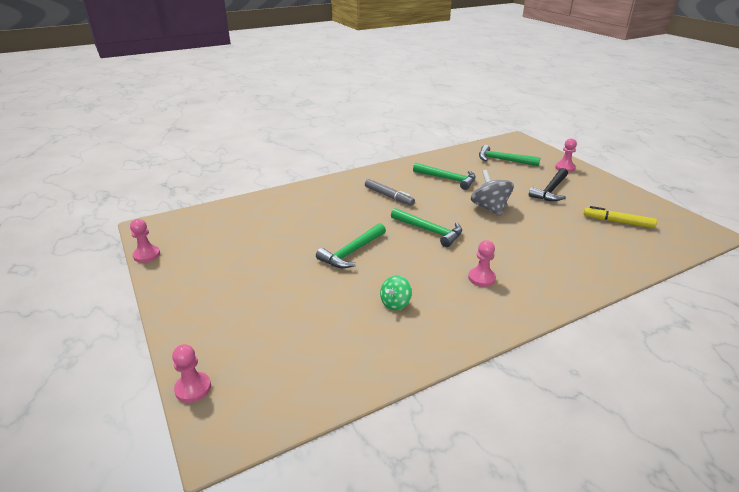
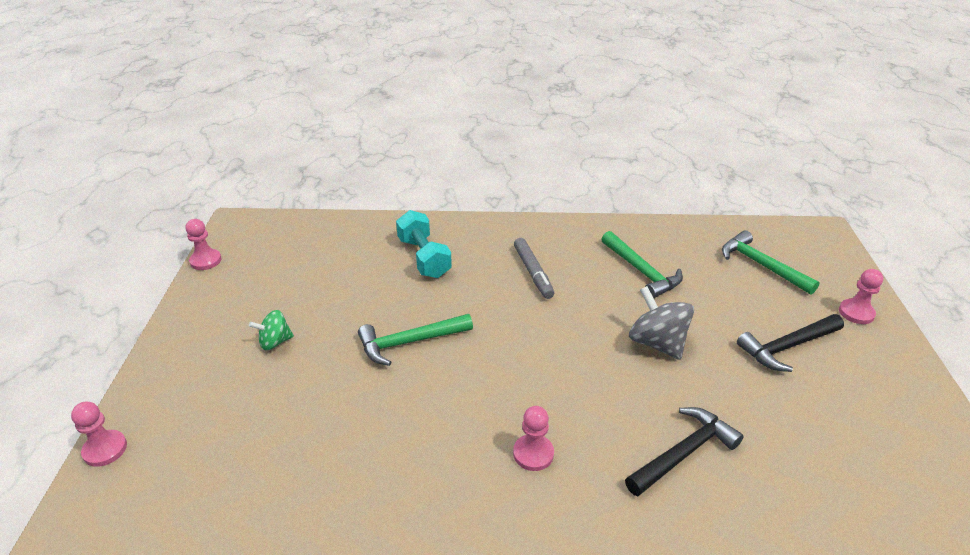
camera: 30 degrees right, 5 degrees up
green spinning top [380,276,412,310] -> green spinning top moved to [249,310,294,350]
green hammer [391,208,462,247] -> none
grey spinning top [471,170,514,216] -> grey spinning top turned 45 degrees counterclockwise [629,286,694,360]
yellow marker [584,206,657,228] -> none
none -> turquoise dumbbell [396,210,452,278]
none -> black hammer [625,407,744,496]

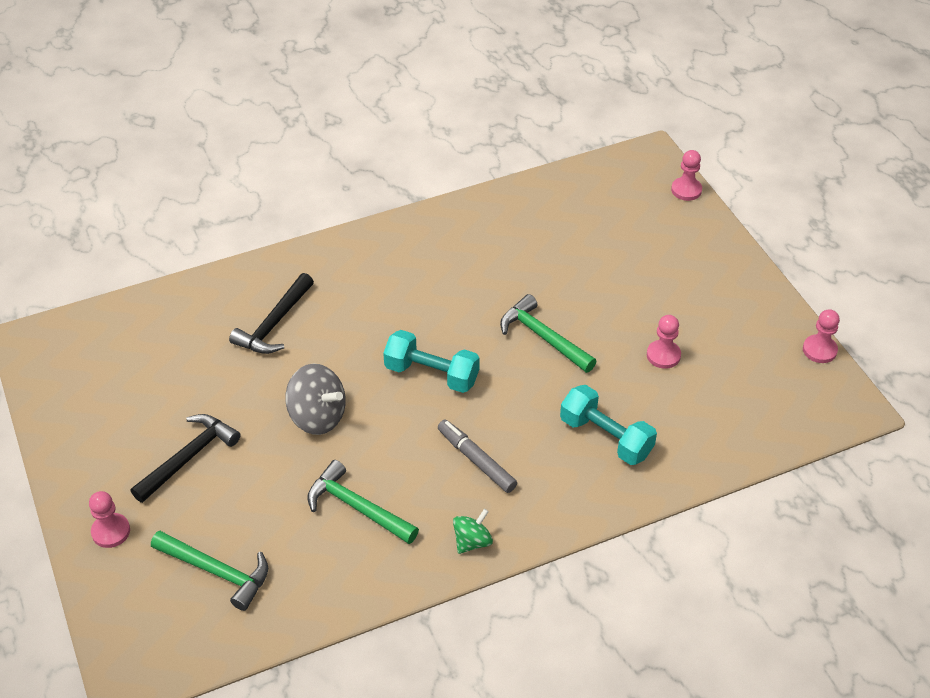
camera: 155 degrees right, 10 degrees up
green spinning top [249,310,294,350] -> green spinning top moved to [453,509,493,554]
green hammer [358,314,473,366] -> green hammer turned 90 degrees counterclockwise [500,294,597,373]
pink pawn [513,406,554,471] -> pink pawn moved to [647,315,681,369]
none -> turquoise dumbbell [383,330,480,393]

